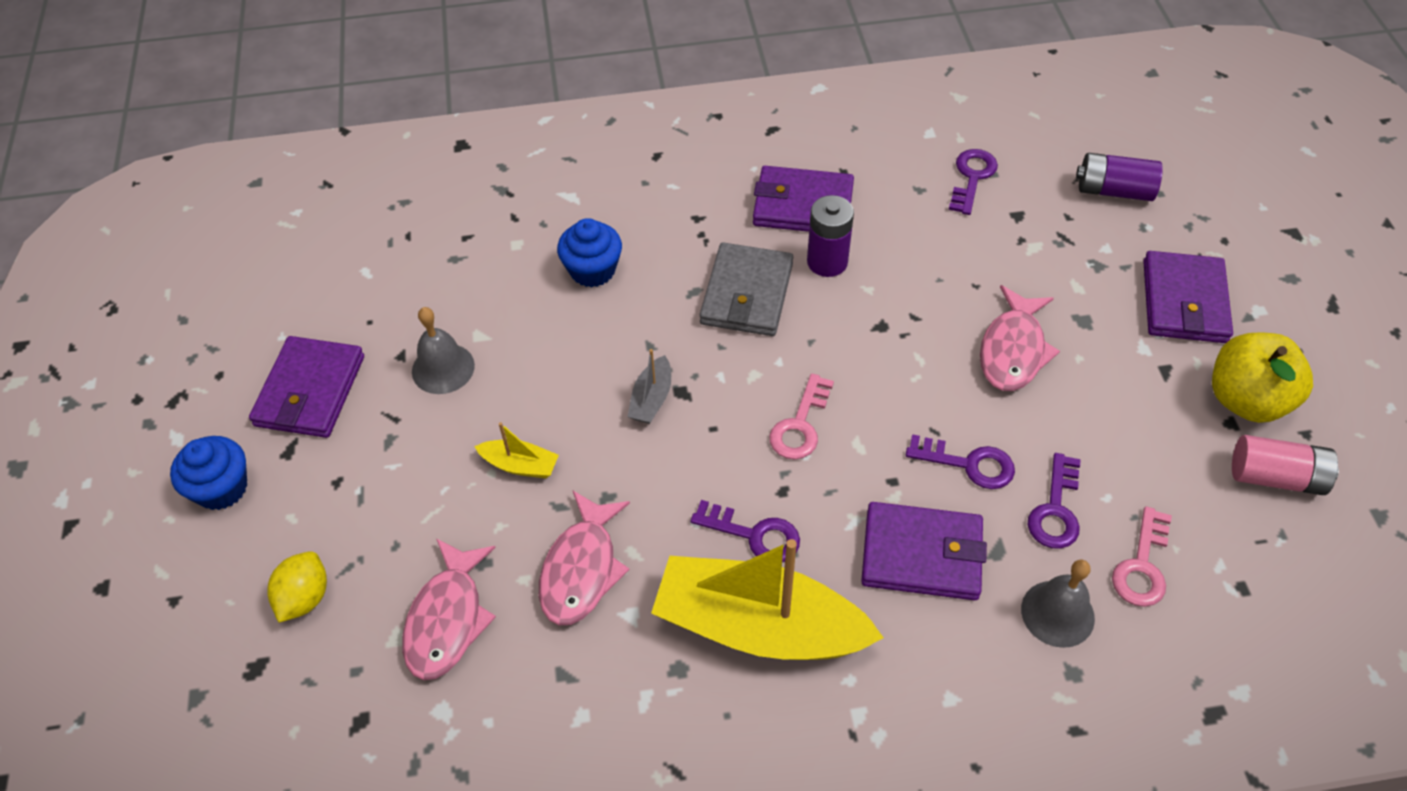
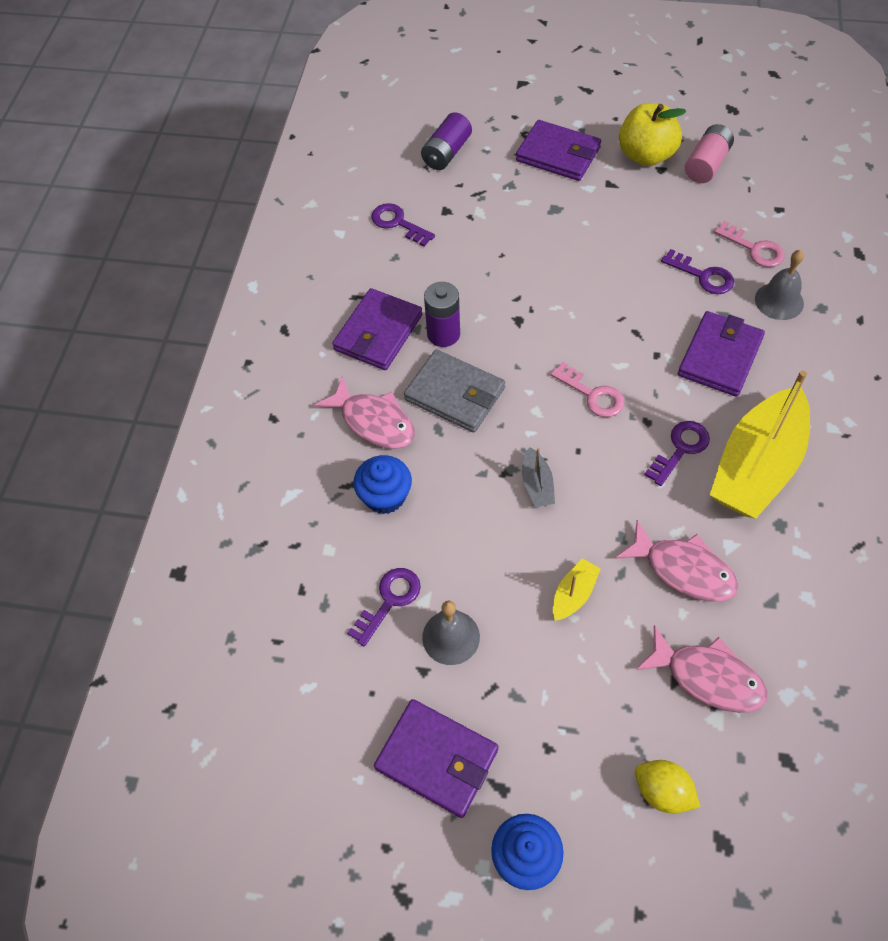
camera: 70 degrees left, 5 degrees up
grey boat [627,349,671,424] -> grey boat turned 45 degrees clockwise [522,447,555,507]
purple key [906,434,1015,489] -> purple key moved to [347,568,421,647]
pink fish [980,285,1060,391] -> pink fish moved to [314,376,415,449]

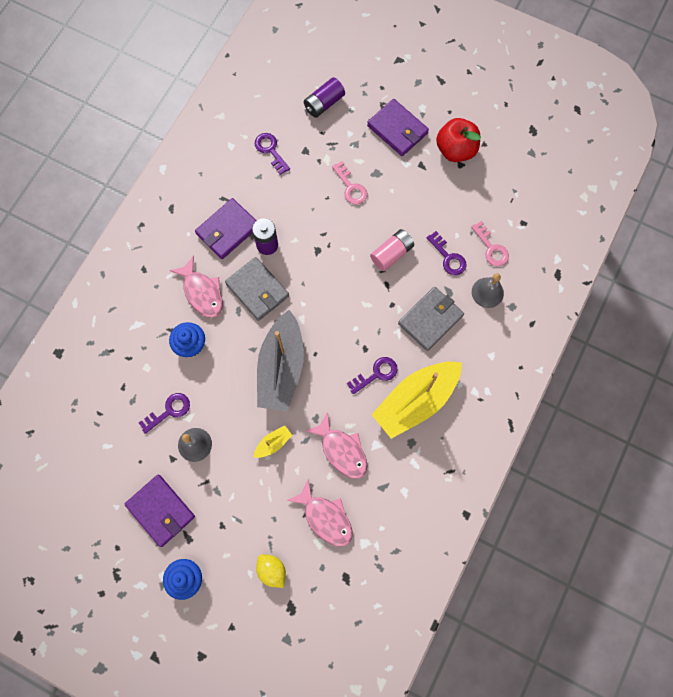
camera: 15 degrees right, 15 degrees up
grey boat [522,447,555,507] -> grey boat [257,310,304,412], size x2.40
pink key [550,362,624,417] -> pink key moved to [332,161,367,205]
yellow apple [619,103,686,166] -> red apple [436,118,481,162]
purple wallet [678,311,765,397] -> grey wallet [398,287,464,351]
pink battery [685,124,734,183] -> pink battery moved to [370,229,414,271]

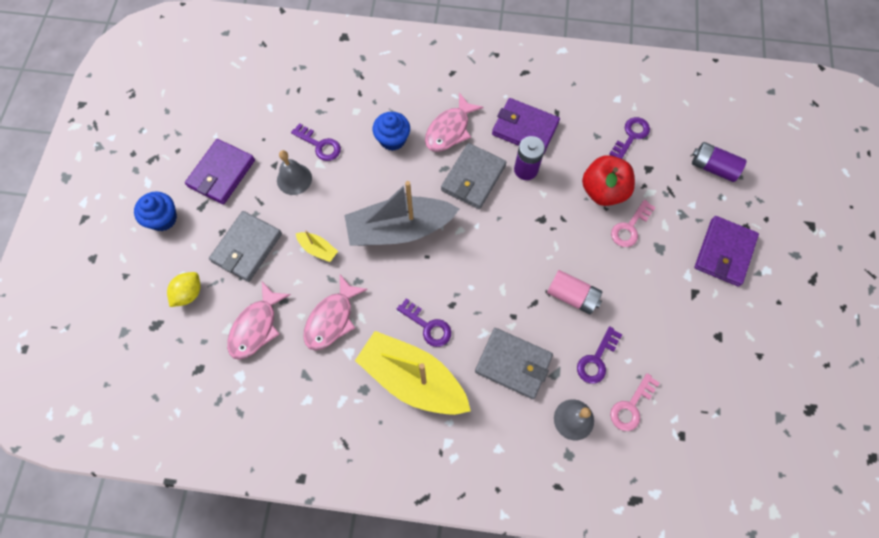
camera: 70 degrees right, 5 degrees down
red apple [436,118,481,162] -> red apple moved to [582,155,635,206]
none -> grey wallet [209,211,282,282]

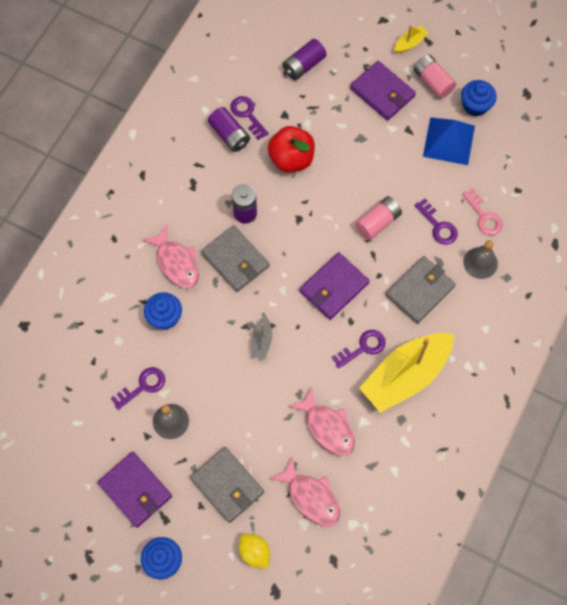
camera: 70 degrees left, 0 degrees up
yellow boat [296,230,338,262] -> yellow boat moved to [394,25,429,53]
grey boat [345,181,459,246] -> grey boat [252,316,272,359], size x0.42
purple wallet [492,98,560,155] -> purple wallet moved to [300,252,370,320]
pink key [611,200,656,247] -> none
none -> purple battery [208,107,250,152]
none -> pink battery [414,54,456,99]
none -> blue pyramid [423,117,475,165]
none -> blue cupcake [461,80,496,116]

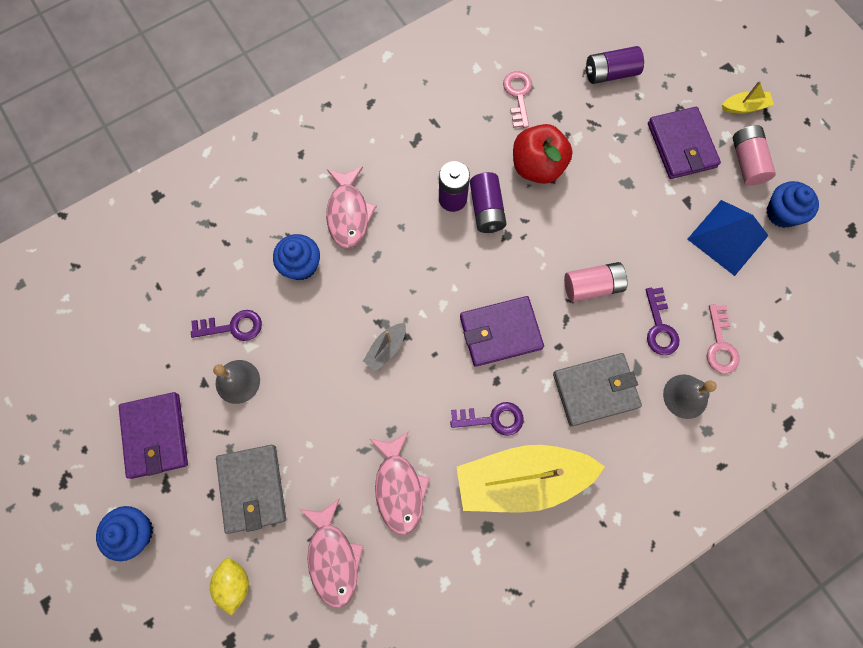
camera: 30 degrees right, 5 degrees up
grey wallet [201,225,269,292] -> none
purple battery [208,107,250,152] -> purple battery moved to [470,172,507,233]
purple key [230,96,269,140] -> pink key [503,71,532,128]

